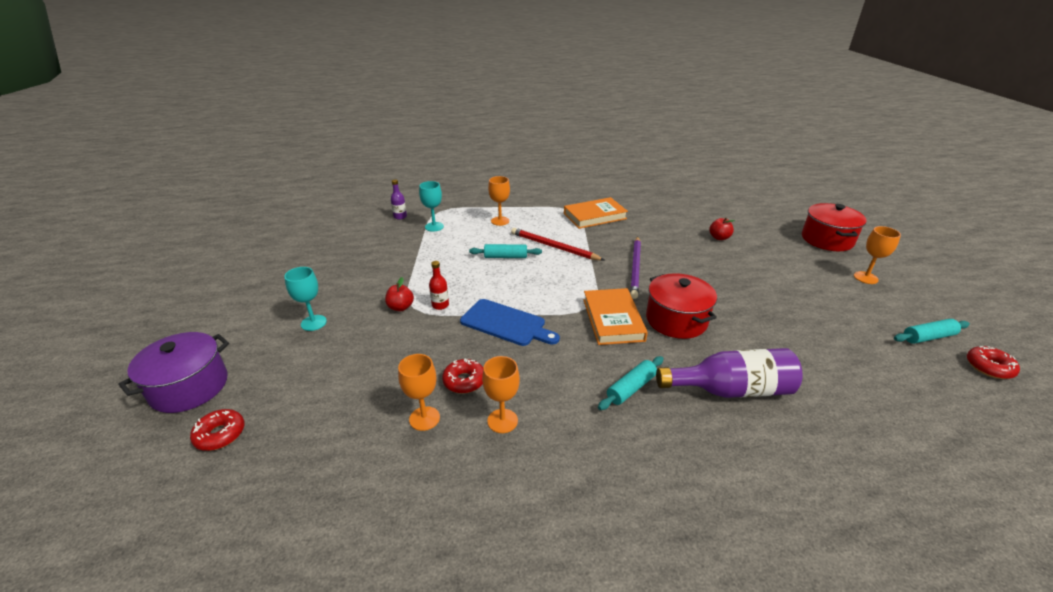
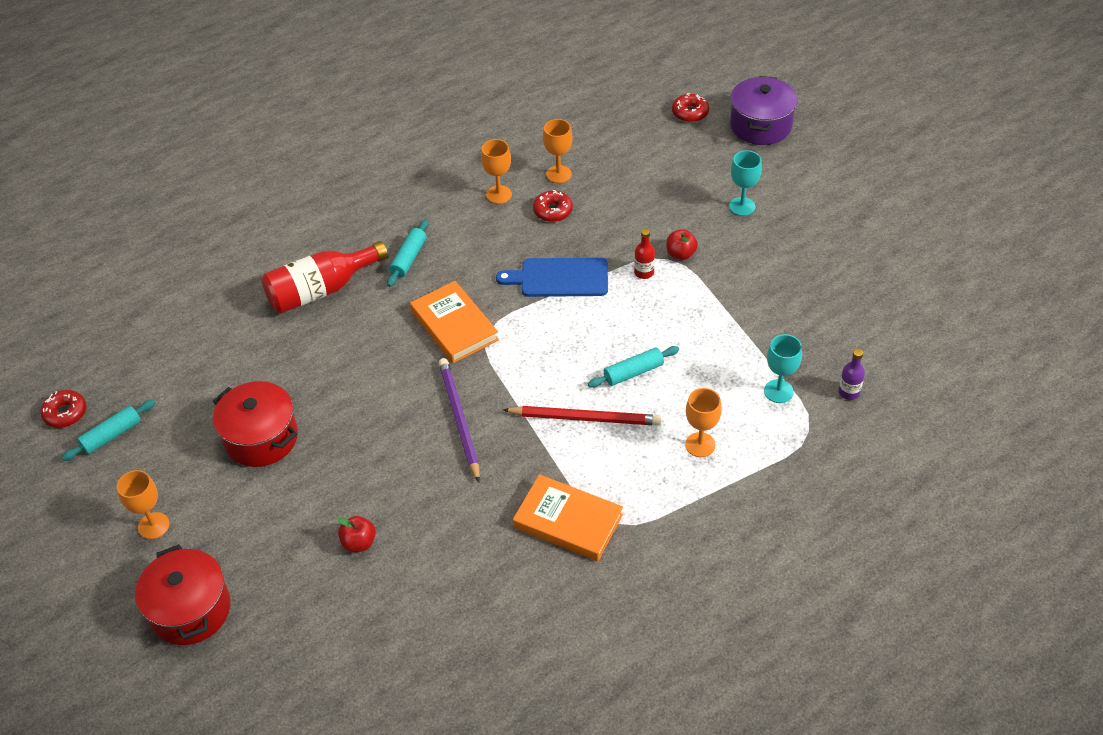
camera: 155 degrees right, 15 degrees up
orange book [564,197,628,229] -> orange book turned 75 degrees clockwise [513,474,623,561]
red pot [646,273,717,339] -> red pot moved to [213,381,298,467]
purple bottle [656,348,803,398] -> red bottle [262,241,388,314]

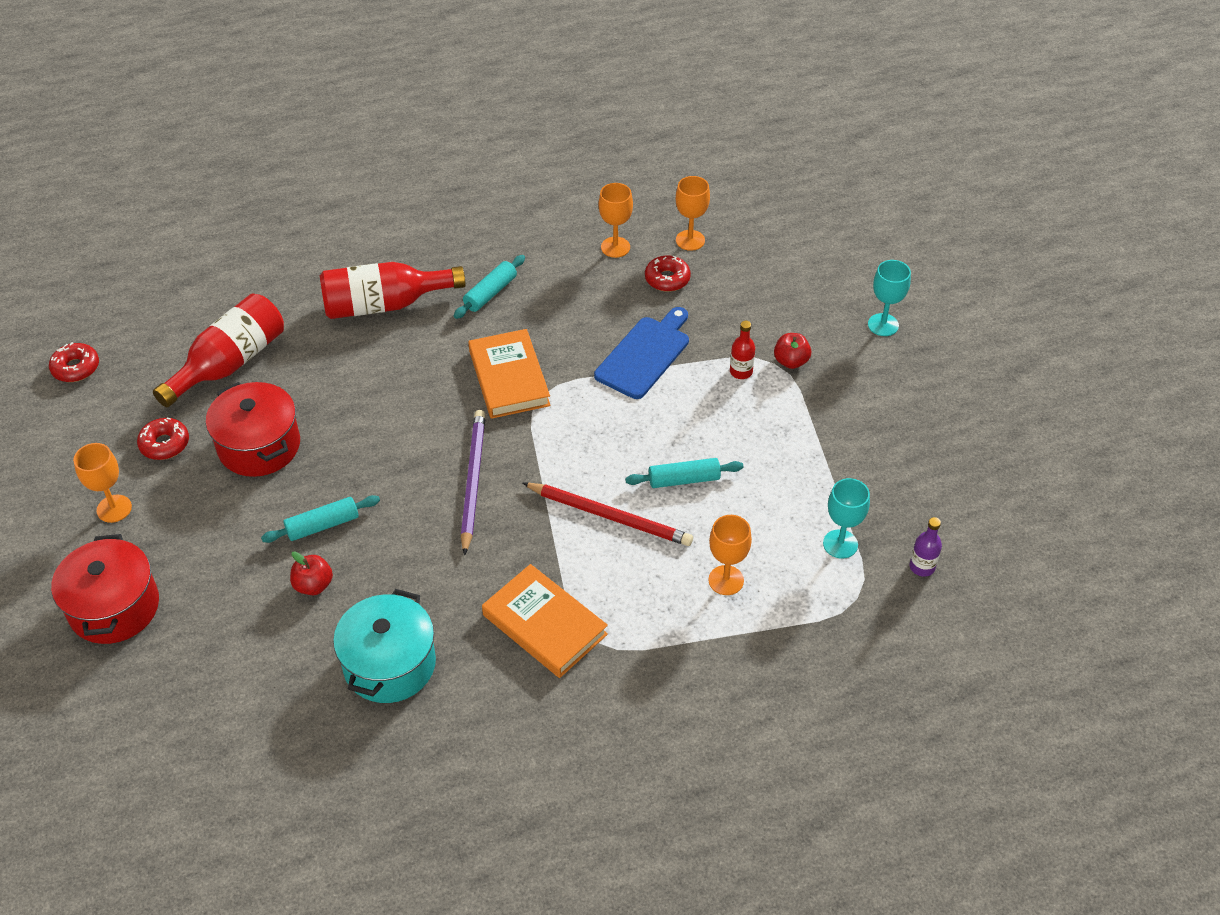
camera: 15 degrees right, 0 degrees up
turquoise rolling pin [62,400,155,461] -> turquoise rolling pin moved to [261,495,380,543]
blue cutting board [496,258,608,297] -> blue cutting board turned 105 degrees clockwise [594,307,689,399]
red donut [672,93,709,122] -> red donut moved to [137,418,189,460]
purple pot [730,76,797,145] -> none
none -> red bottle [153,293,284,407]
none -> turquoise pot [333,589,436,703]

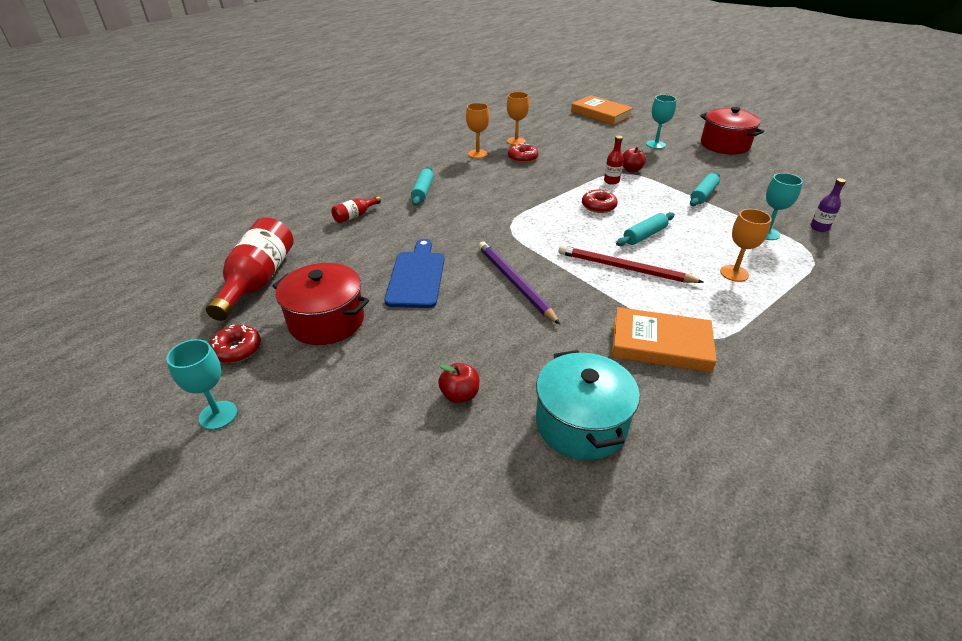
camera: 30 degrees left, 10 degrees down
red donut [49,342,99,382] -> red donut moved to [582,190,618,213]
red pot [51,534,159,644] -> red pot moved to [700,107,764,155]
orange goblet [73,443,132,523] -> turquoise goblet [167,339,237,430]
turquoise rolling pin [261,495,380,543] -> turquoise rolling pin moved to [690,172,720,206]
red bottle [320,262,466,319] -> red bottle [331,196,381,223], size x0.47
orange book [468,329,551,419] -> orange book moved to [571,95,633,125]
red pencil [523,483,693,546] -> red pencil turned 150 degrees counterclockwise [559,245,704,283]
blue cutting board [594,307,689,399] -> blue cutting board moved to [384,239,444,308]

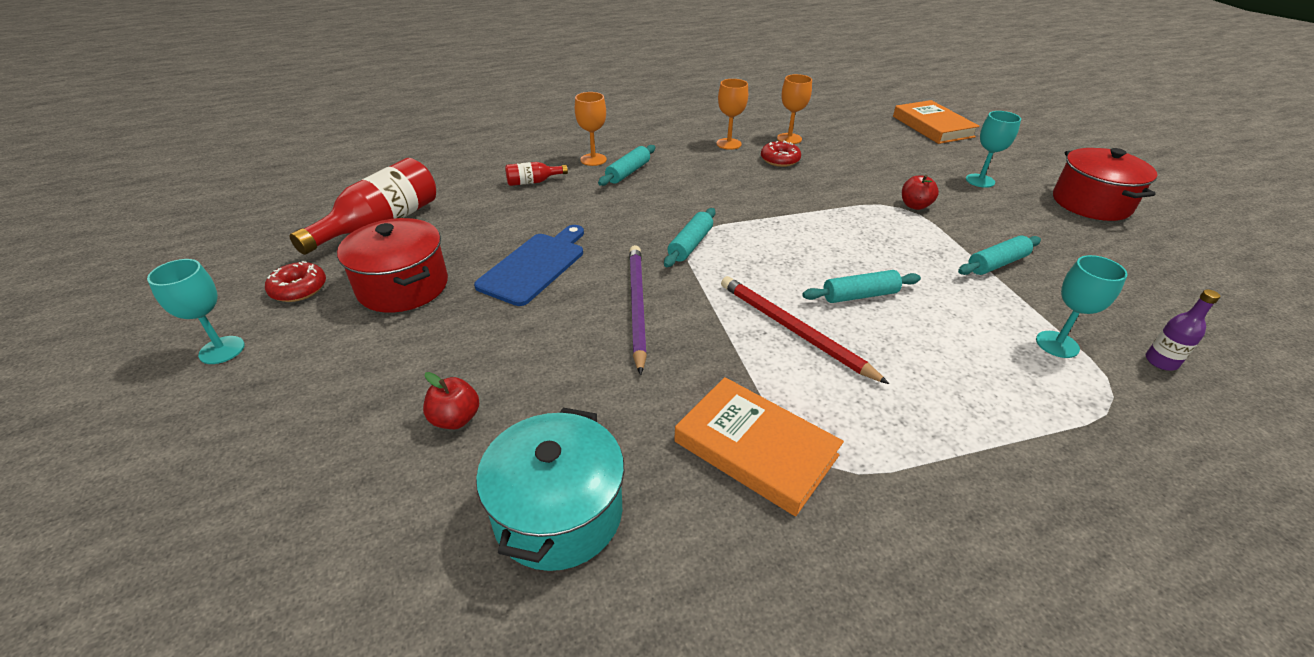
camera: 25 degrees right, 0 degrees up
red donut [582,190,618,213] -> none
red bottle [604,136,624,185] -> none
orange goblet [720,209,772,282] -> orange goblet moved to [575,92,607,166]
none -> turquoise rolling pin [664,208,715,267]

